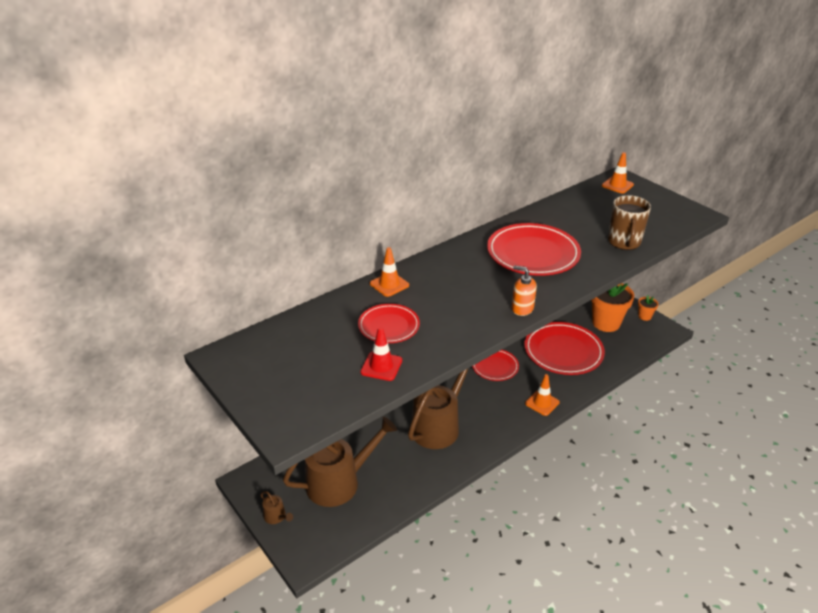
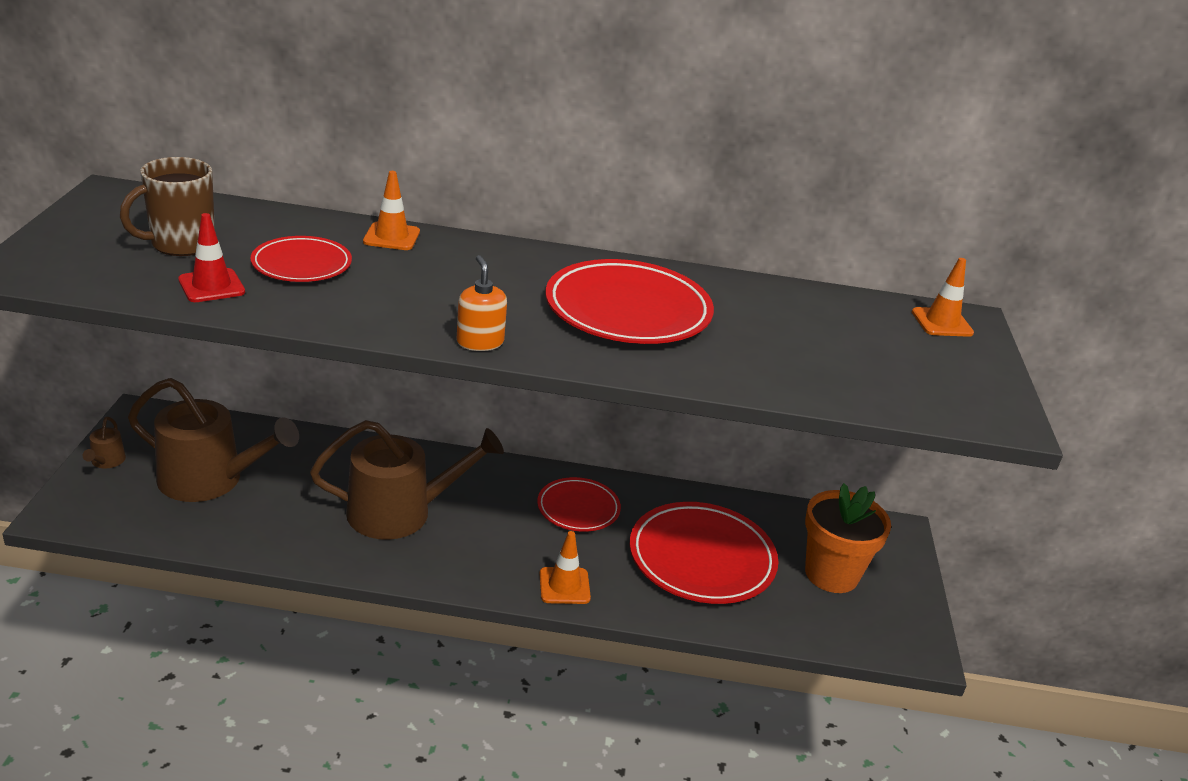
camera: 40 degrees right, 5 degrees down
brown mug [608,195,651,250] -> brown mug moved to [120,157,215,256]
orange flower pot [638,295,658,321] -> none

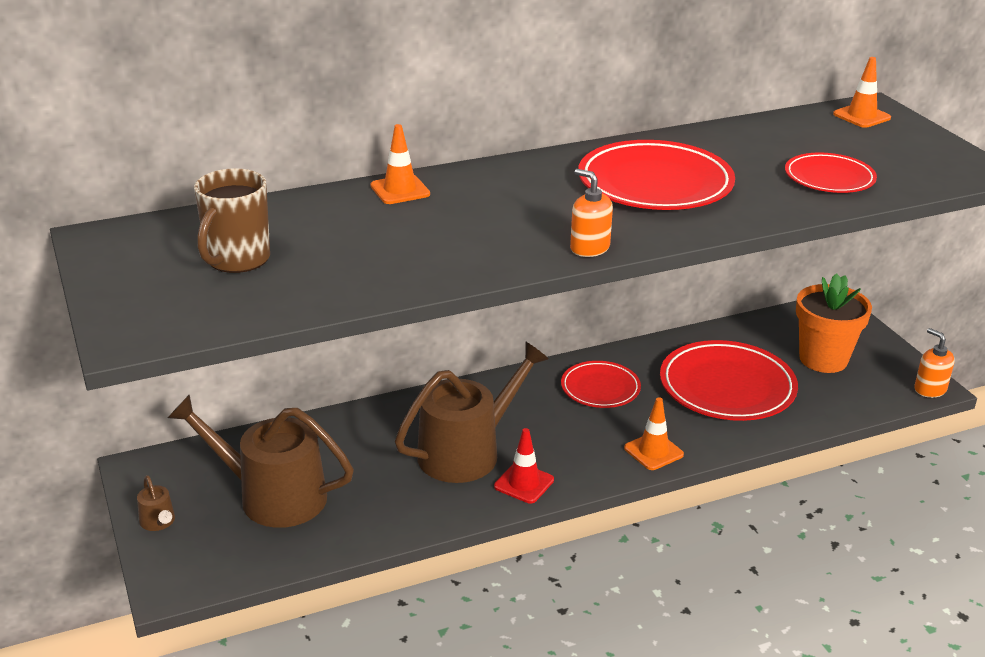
camera: 25 degrees left, 0 degrees up
brown watering can [128,378,299,502] -> brown watering can turned 150 degrees counterclockwise [168,394,354,528]
red traffic cone [178,213,245,302] -> red traffic cone moved to [494,428,554,504]
red plate [251,236,352,282] -> red plate moved to [785,152,877,193]
none -> orange soap dispenser [914,328,955,398]

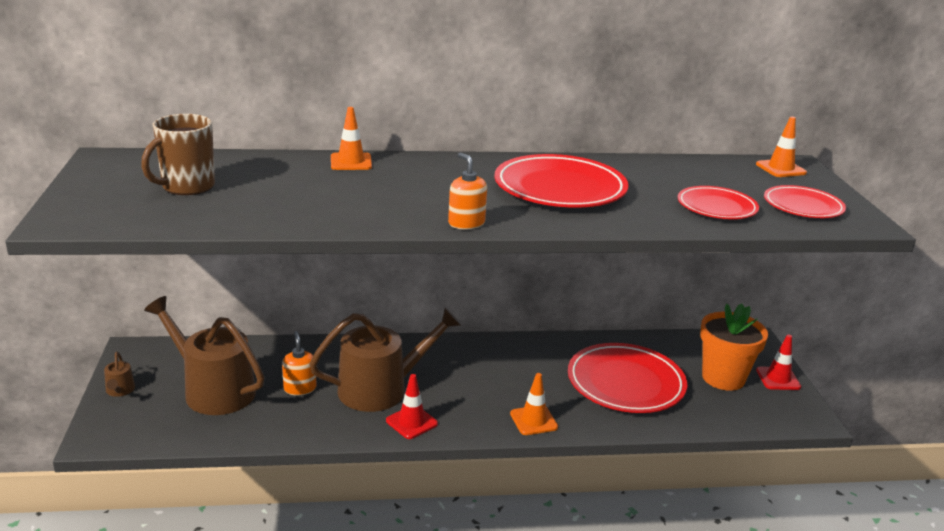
camera: 15 degrees right, 5 degrees down
red plate [561,361,641,408] -> red plate moved to [764,185,846,218]
orange soap dispenser [914,328,955,398] -> orange soap dispenser moved to [282,331,317,395]
none -> red traffic cone [756,334,801,390]

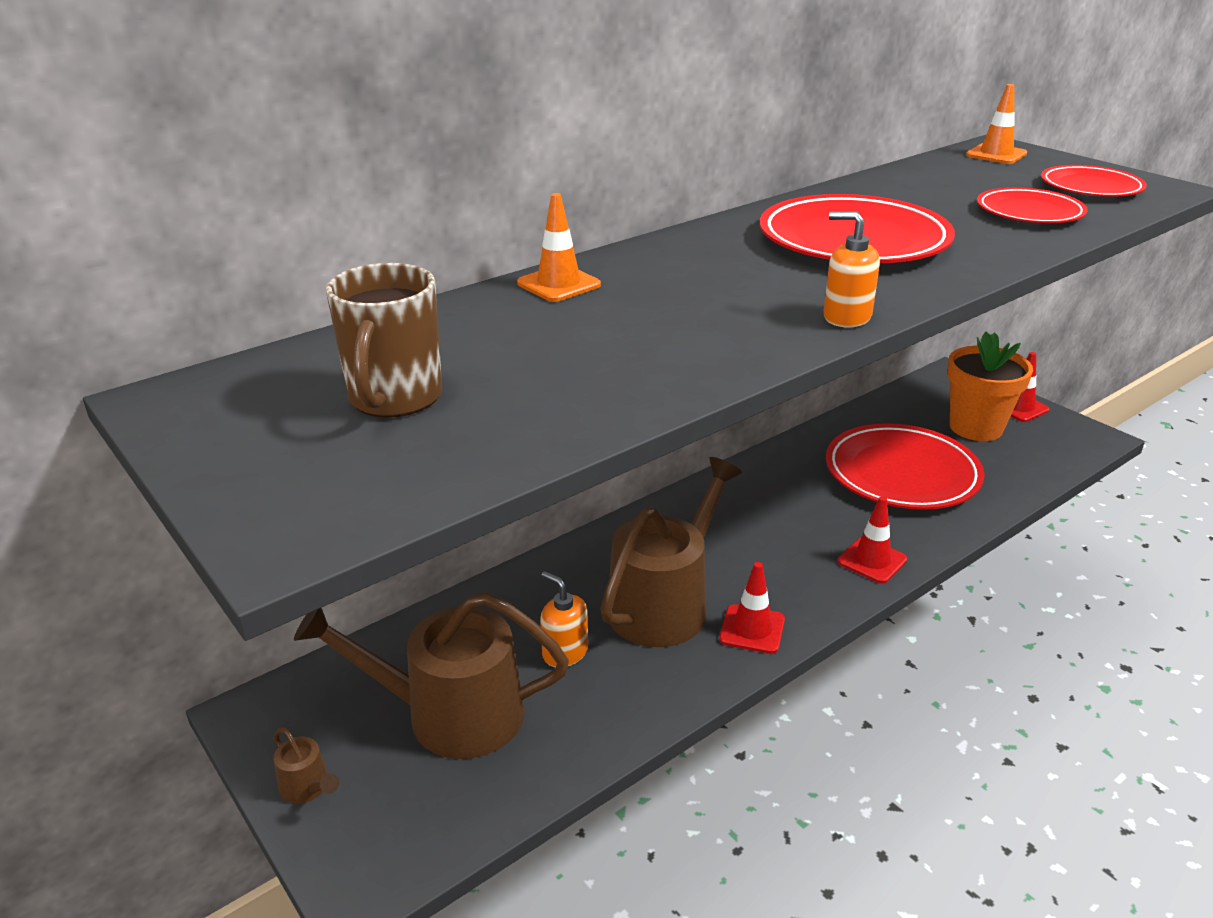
camera: 30 degrees left, 5 degrees up
orange traffic cone [510,373,558,435] -> red traffic cone [838,496,907,583]

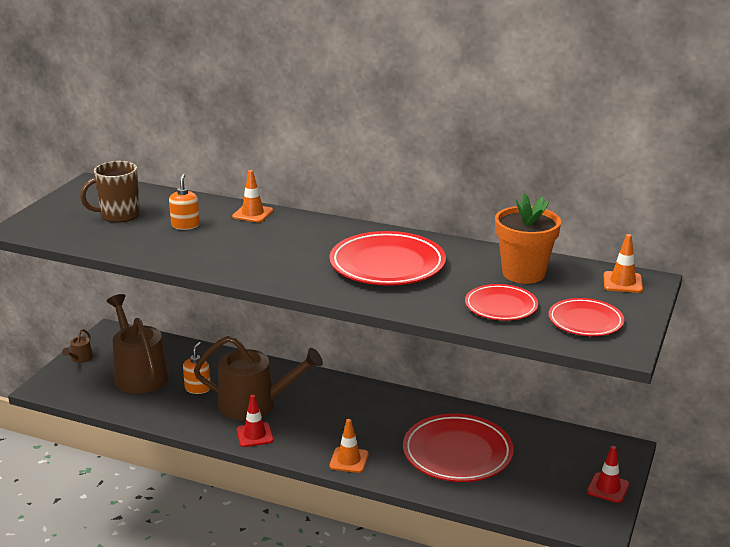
camera: 60 degrees right, 5 degrees down
orange soap dispenser [823,211,880,327] -> orange soap dispenser moved to [169,173,200,230]
red traffic cone [838,496,907,583] -> orange traffic cone [329,419,369,473]
orange flower pot [947,332,1033,441] -> orange flower pot moved to [495,193,561,284]

